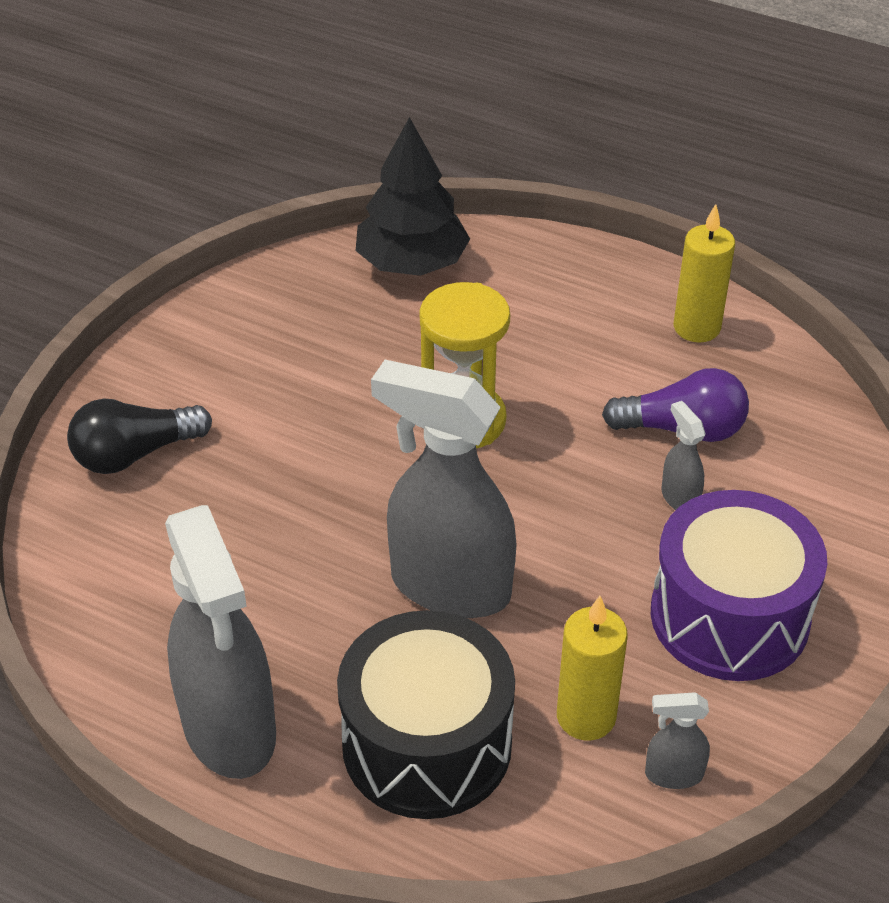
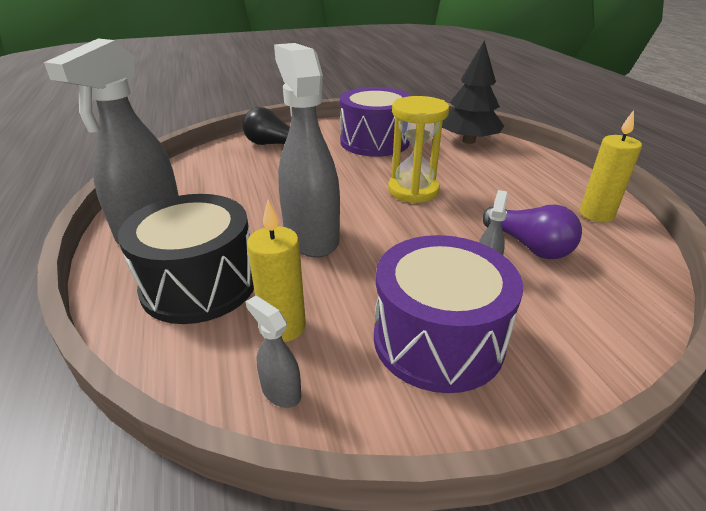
camera: 45 degrees right, 10 degrees down
none -> purple drum [340,87,411,157]

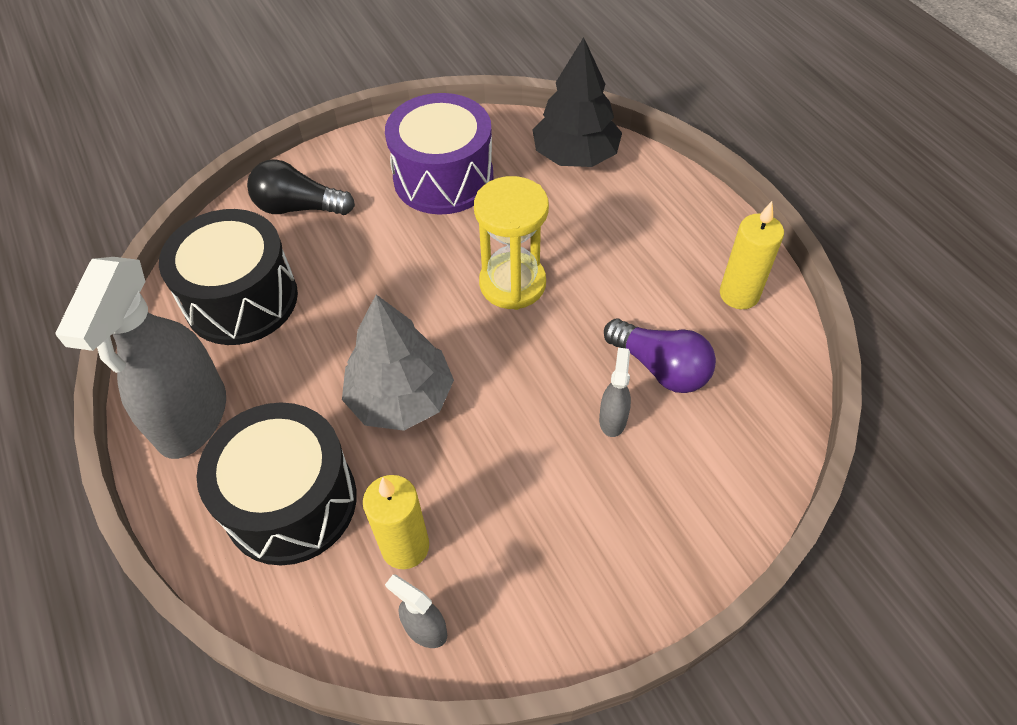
camera: 10 degrees left, 20 degrees up
grey spray bottle [274,43,340,258] -> grey tree [342,295,454,431]
purple drum [374,235,523,393] -> none
none -> black drum [159,209,298,345]

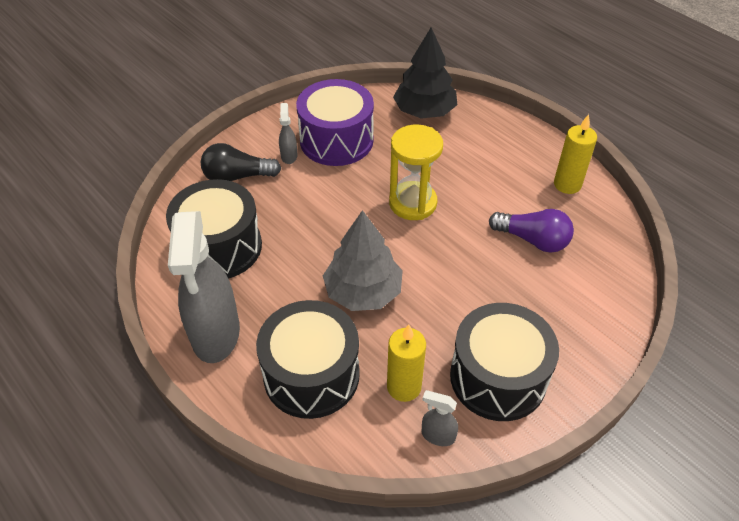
camera: 15 degrees left, 5 degrees down
grey spray bottle [599,348,631,437] -> grey spray bottle moved to [279,103,297,164]
none -> black drum [450,303,559,421]

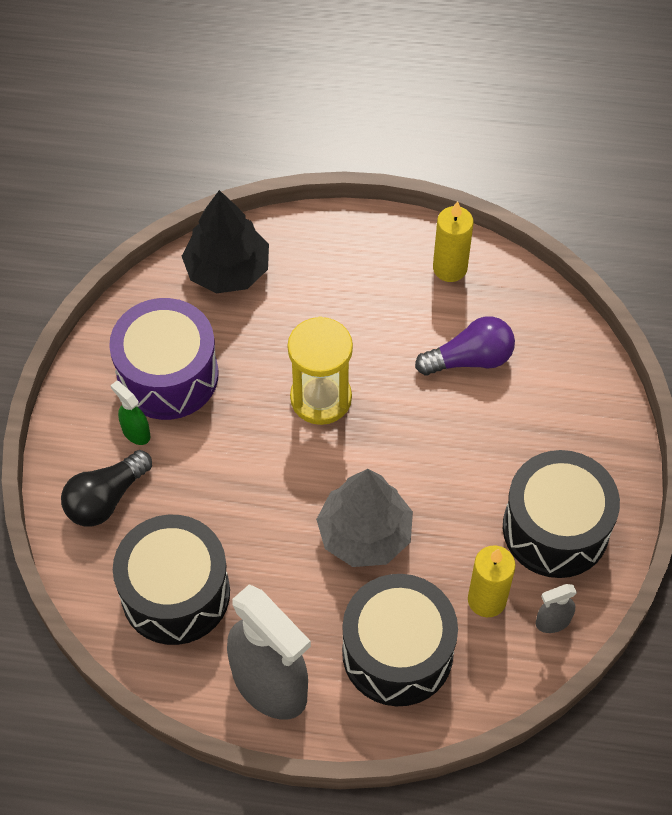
camera: 40 degrees left, 10 degrees up
grey spray bottle [279,103,297,164] -> green spray bottle [110,381,150,445]

